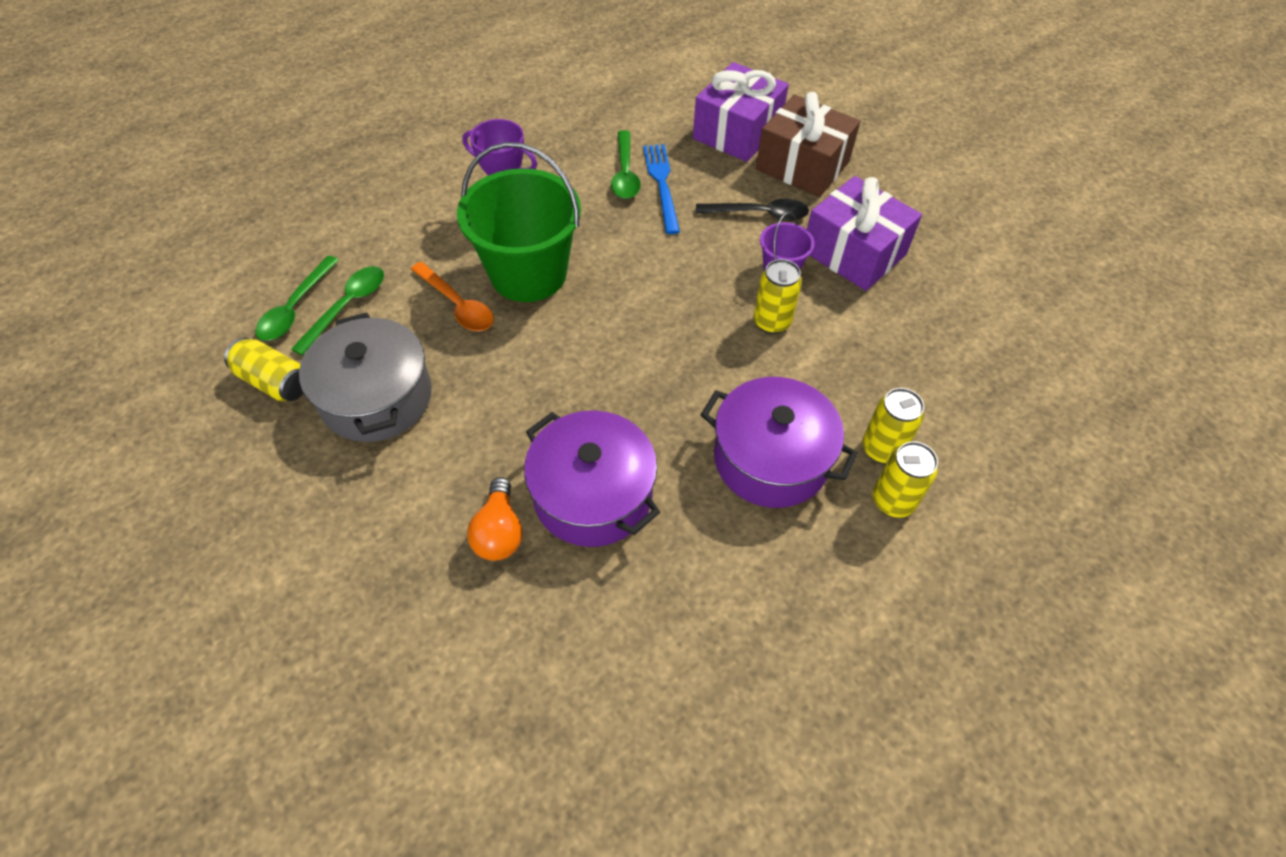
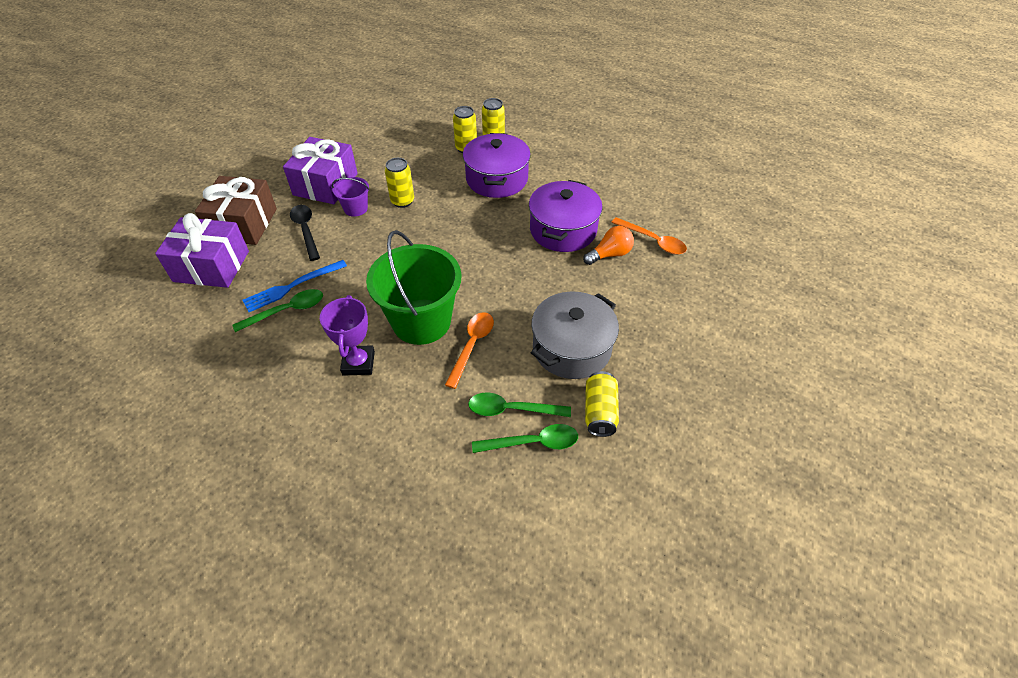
camera: 115 degrees left, 5 degrees down
none -> orange spoon [611,217,687,255]

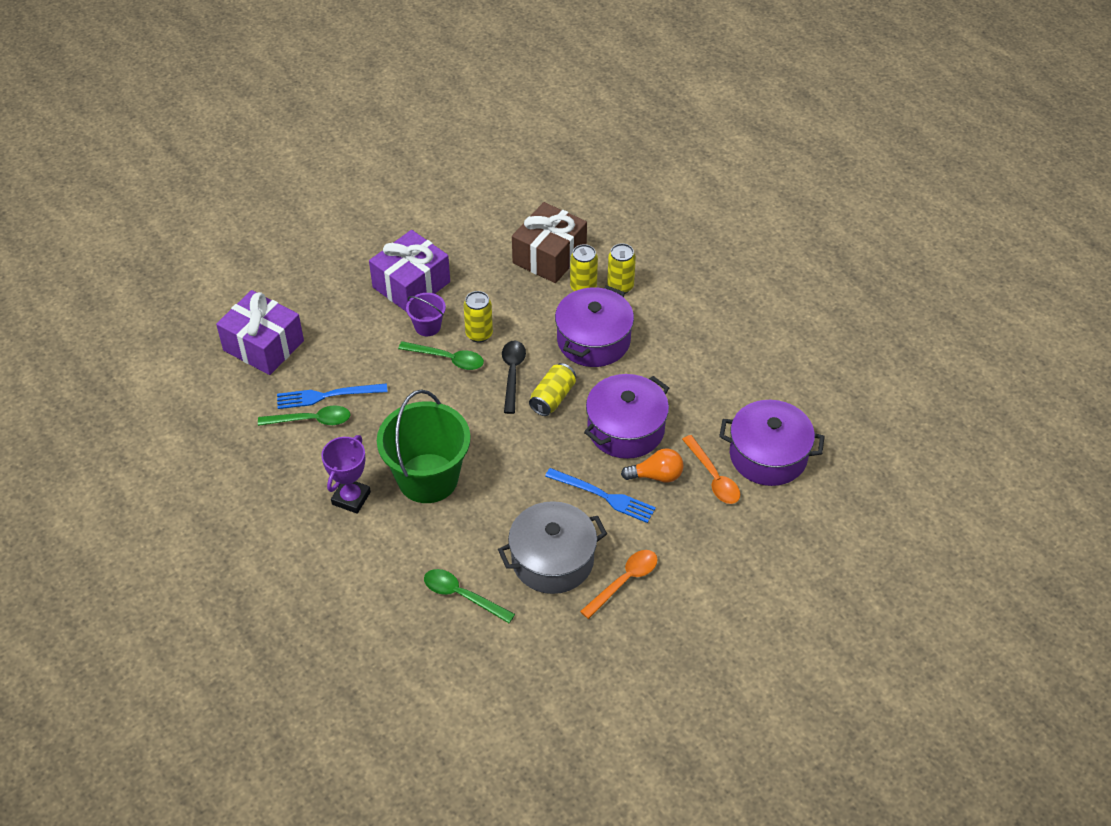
camera: 25 degrees right, 0 degrees up
brown gift [195,176,277,245] -> brown gift moved to [512,202,587,283]
black spoon [290,205,320,261] -> black spoon moved to [502,340,526,414]
orange spoon [445,312,494,389] -> orange spoon moved to [580,550,658,619]
green spoon [472,424,578,453] -> green spoon moved to [398,341,484,370]
yellow can [585,371,619,437] -> yellow can moved to [529,363,576,416]
none -> blue fork [545,468,656,523]
none -> purple pot [719,400,825,486]

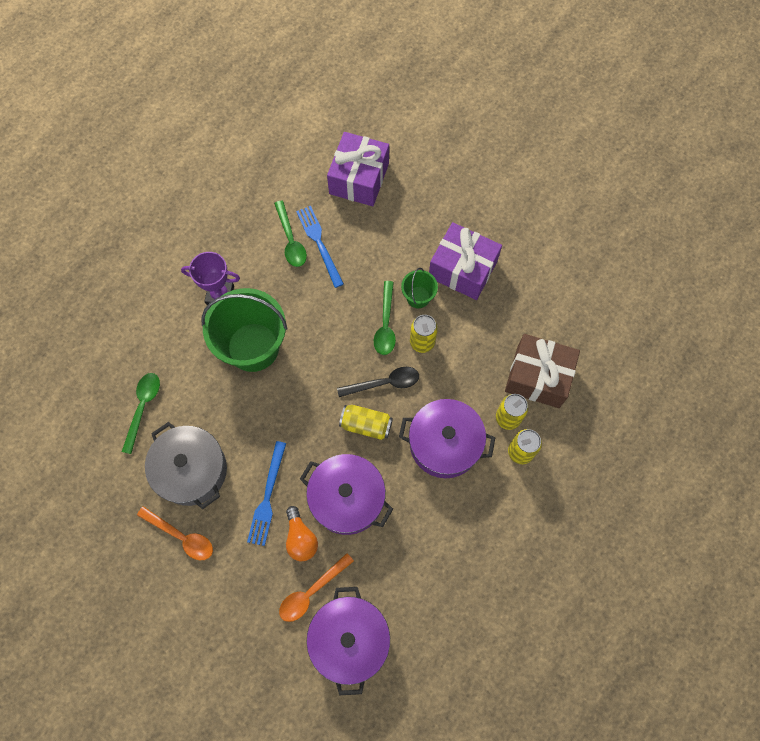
camera: 75 degrees right, 20 degrees up
purple bucket [406,293,446,336] -> green bucket [401,268,438,308]

